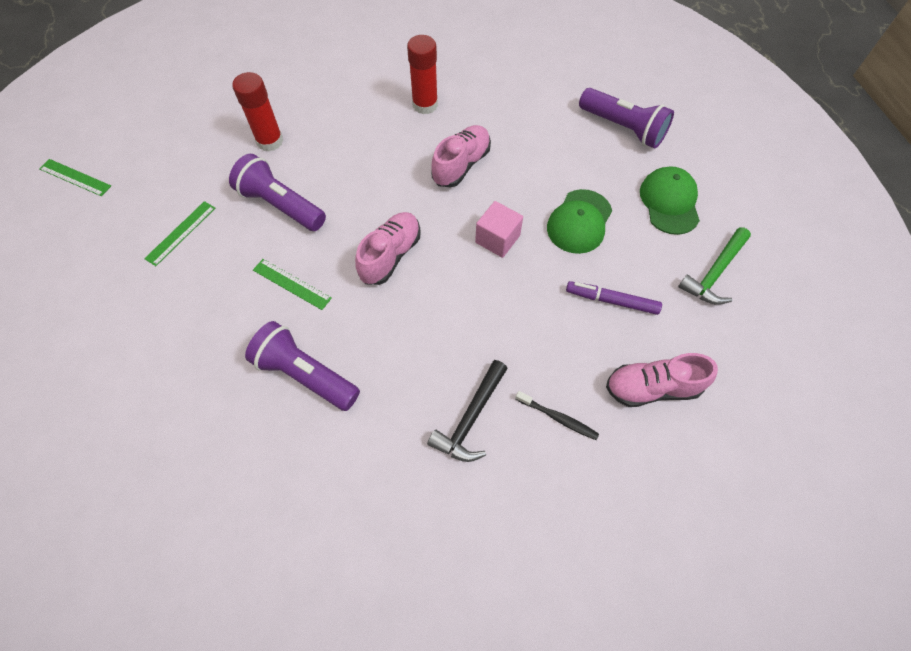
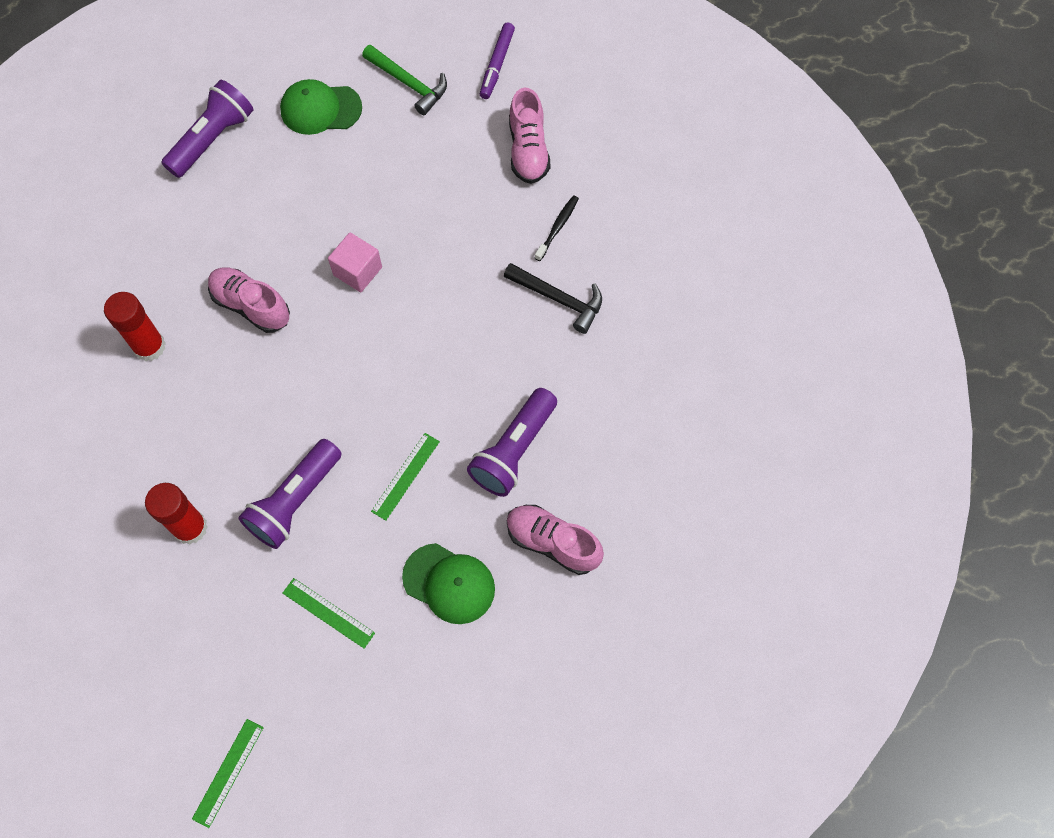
camera: 90 degrees left, 5 degrees up
pink shoe [355,212,421,285] -> pink shoe moved to [507,505,604,575]
green cap [547,189,612,254] -> green cap moved to [402,543,495,624]
purple marker [566,281,662,315] -> purple marker moved to [480,23,515,99]

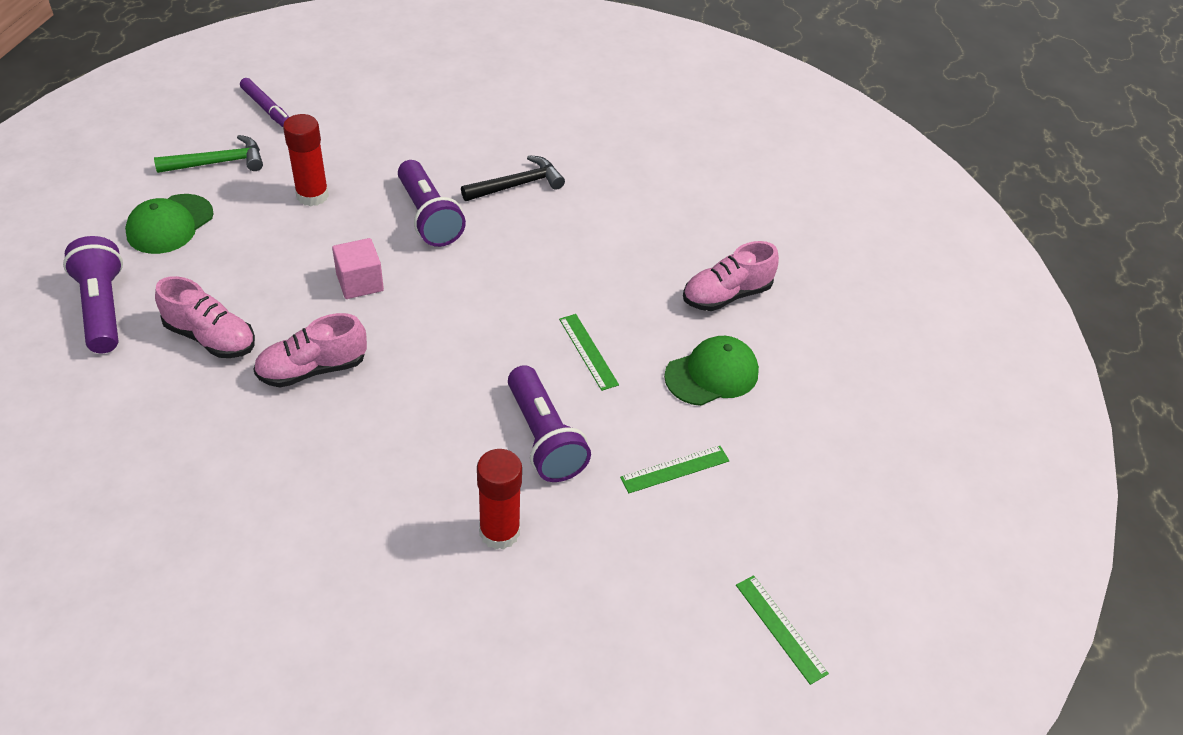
camera: 60 degrees left, 20 degrees down
red glue stick [104,292,166,361] -> red glue stick moved to [283,114,329,206]
purple flashlight [467,388,557,497] -> purple flashlight moved to [398,160,466,247]
pink shoe [509,88,550,184] -> pink shoe moved to [155,276,255,358]
black toothbrush [535,195,579,261] -> none

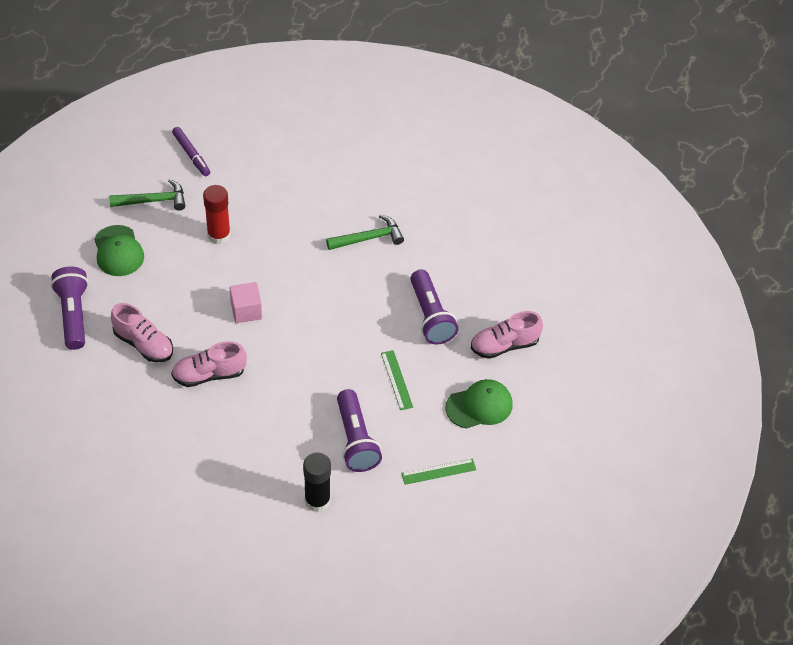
camera: 10 degrees right, 5 degrees up
green cap [125,194,214,254] -> green cap turned 60 degrees counterclockwise [94,225,144,276]
purple flashlight [398,160,466,247] -> purple flashlight moved to [410,270,458,345]
black hammer [461,155,565,201] -> green hammer [326,214,404,250]
red glue stick [477,449,522,550] -> black glue stick [303,452,331,512]
green ruler [736,575,829,685] -> none

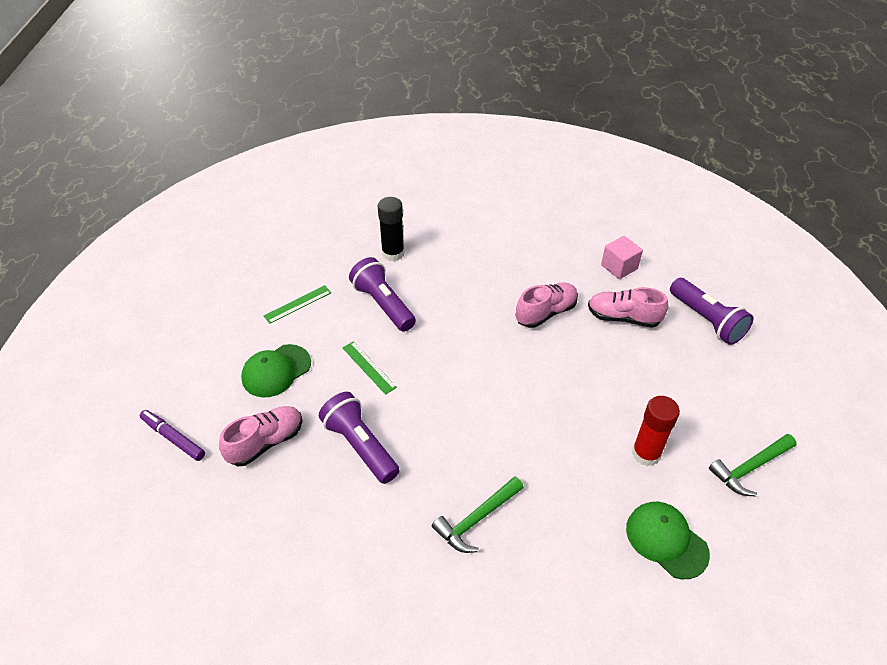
camera: 160 degrees right, 5 degrees down
green cap [94,225,144,276] -> green cap moved to [626,502,710,579]
purple marker [172,127,210,176] -> purple marker moved to [140,410,205,461]
pink cube [230,282,262,323] -> pink cube moved to [601,236,643,279]

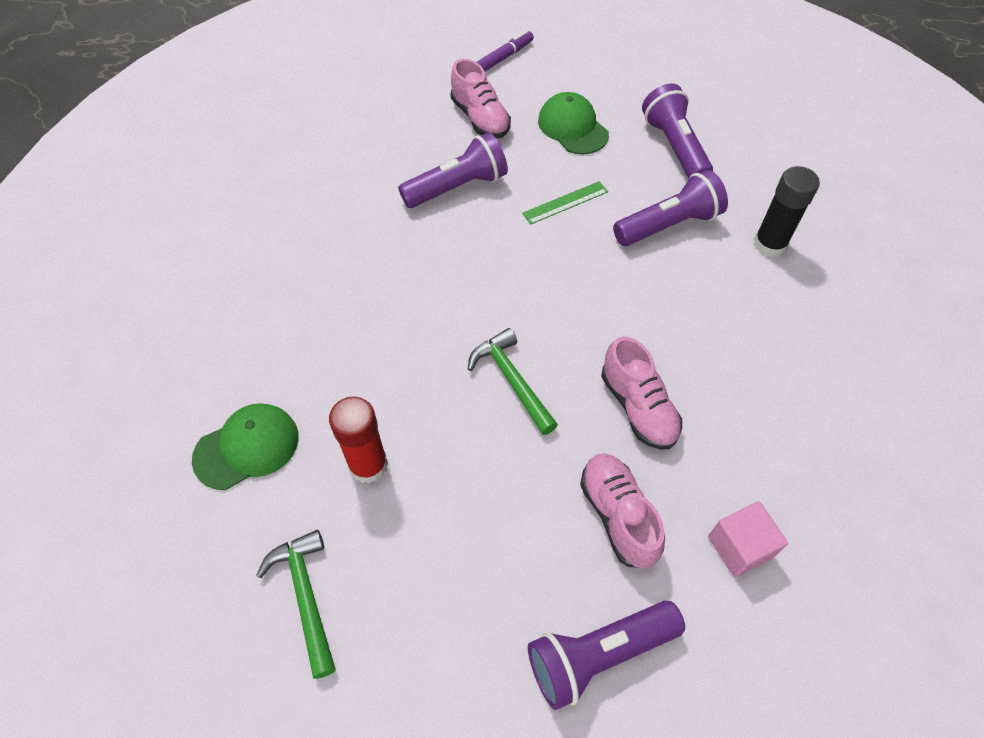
camera: 100 degrees right, 10 degrees up
green ruler [264,285,331,324] -> purple flashlight [642,83,713,179]
green hammer [432,476,524,553] -> green hammer moved to [468,328,558,435]
pink shoe [588,287,669,328] -> pink shoe turned 45 degrees counterclockwise [580,453,665,569]

